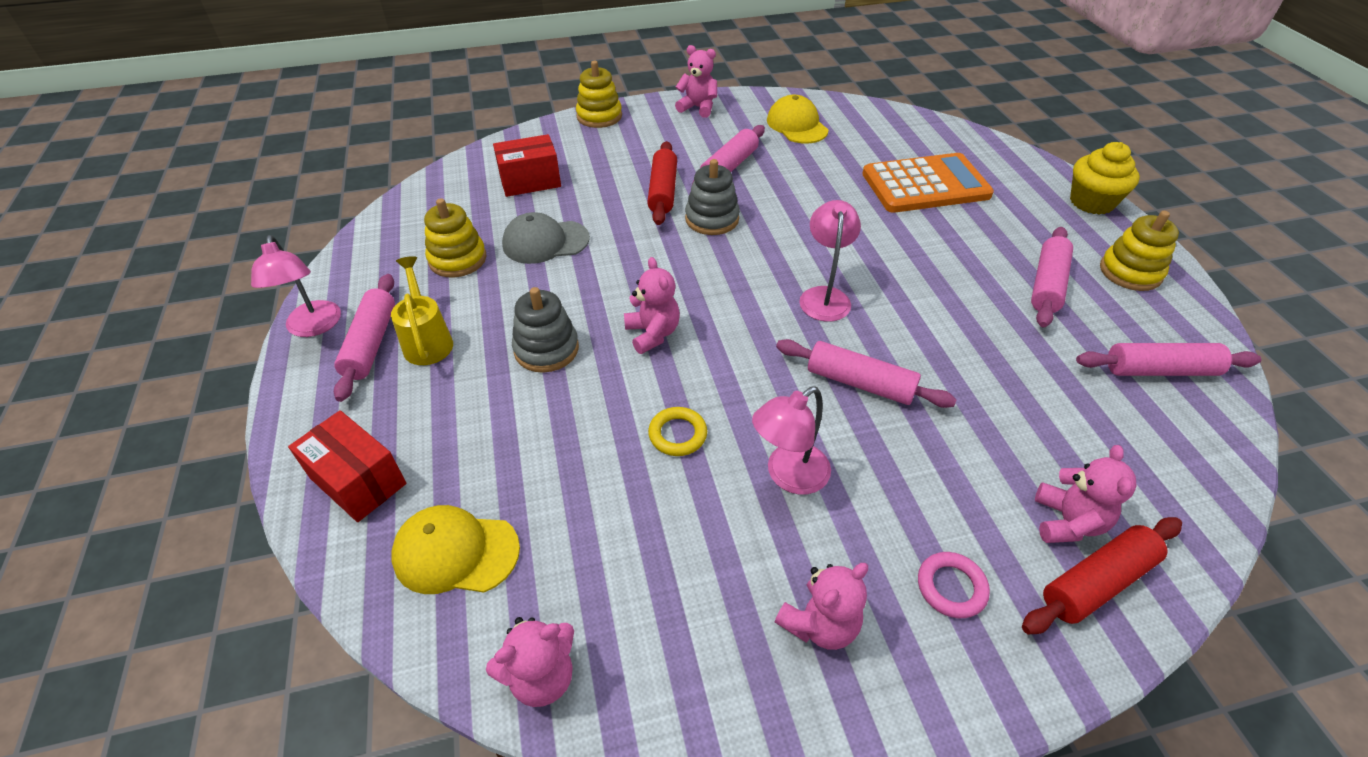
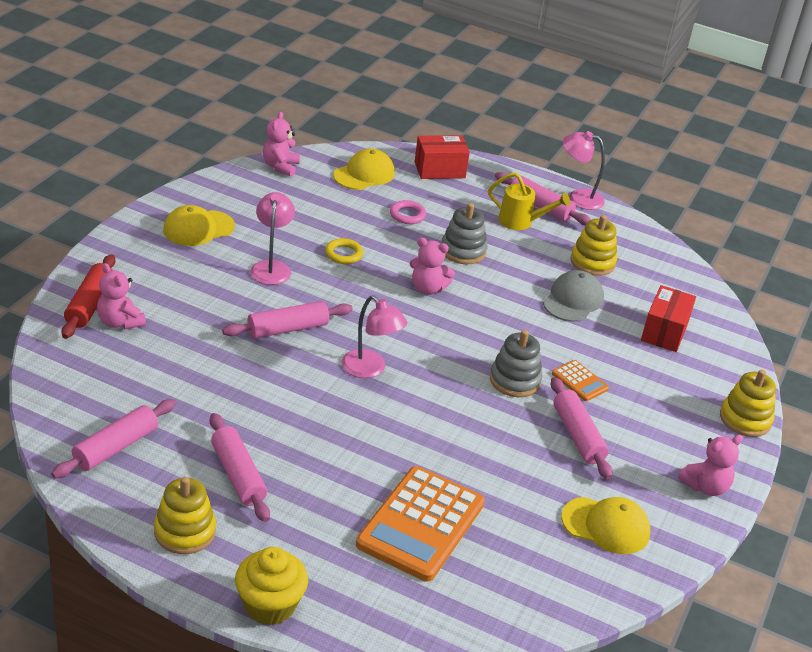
camera: 125 degrees right, 10 degrees down
red rolling pin [647,141,677,225] -> orange calculator [552,360,609,401]
pink teddy bear [775,563,868,650] -> yellow cap [163,205,235,246]
pink ring [918,552,990,618] -> pink ring moved to [390,200,426,224]

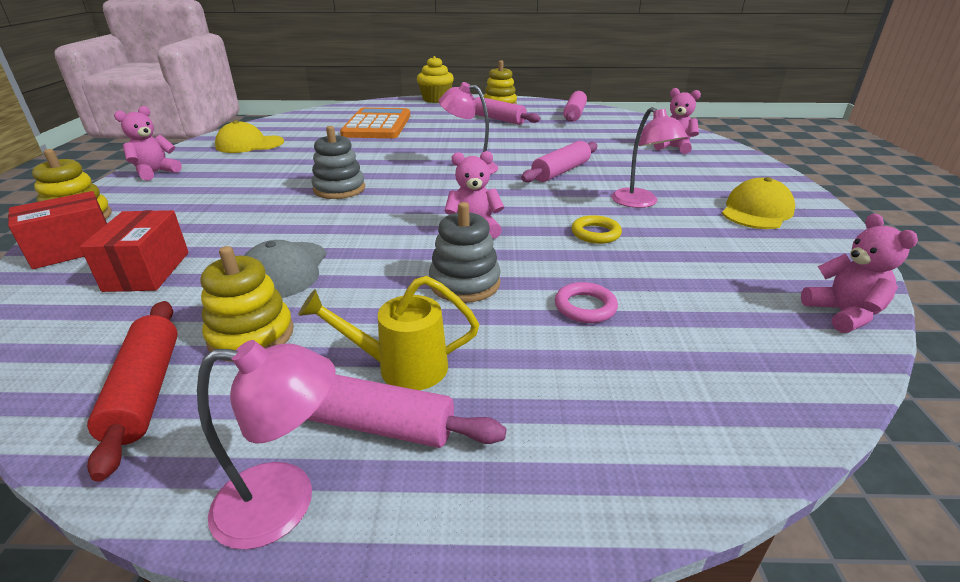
camera: 160 degrees right, 5 degrees down
red rolling pin [61,254,116,339] -> red rolling pin moved to [87,301,178,482]
yellow cap [333,148,395,190] -> none
red box [415,135,470,179] -> red box moved to [8,191,107,269]
pink rolling pin [551,377,613,479] -> none
orange calculator [552,360,609,401] -> none

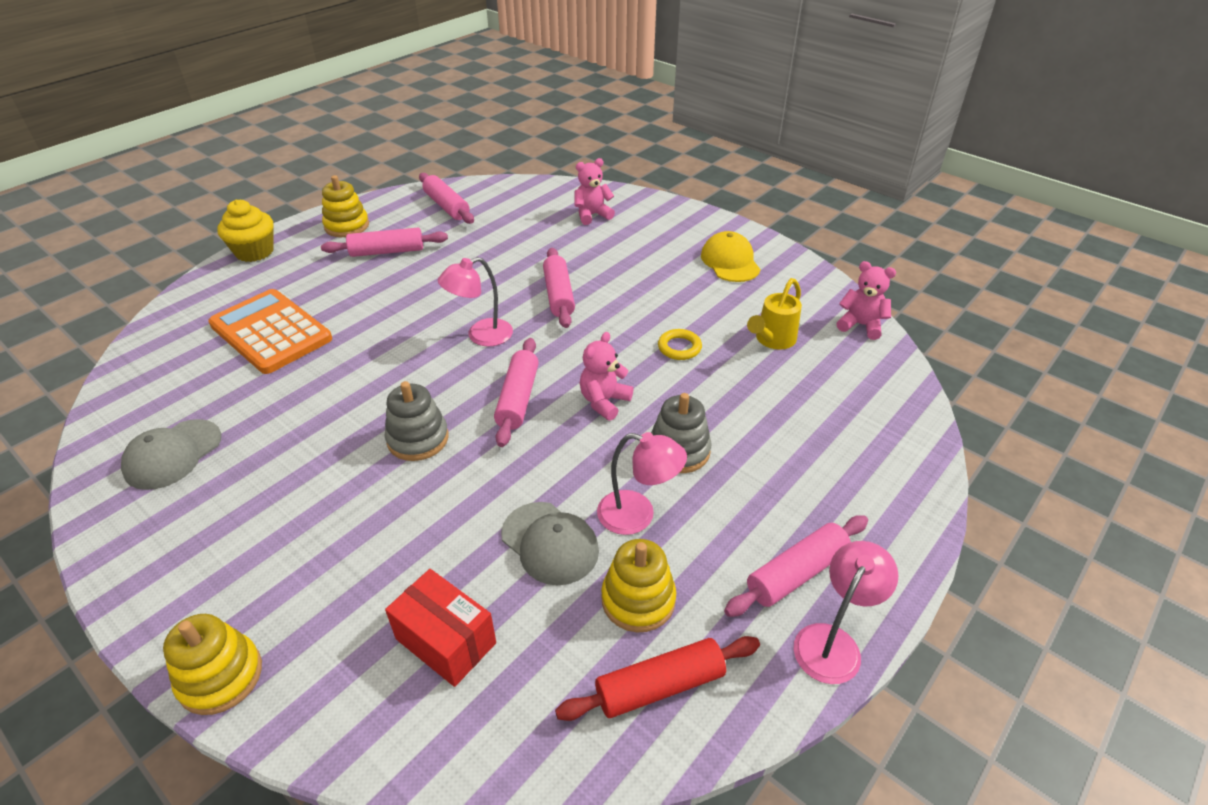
camera: 50 degrees left, 10 degrees up
red box [8,191,107,269] -> none
red rolling pin [87,301,178,482] -> red rolling pin turned 45 degrees counterclockwise [555,636,760,721]
pink teddy bear [114,106,182,181] -> none
yellow cap [215,120,284,153] -> grey cap [121,419,221,490]
yellow watering can [298,276,479,390] -> yellow watering can moved to [747,278,802,350]
pink ring [555,282,618,323] -> none
pink lamp [611,107,688,208] -> pink lamp moved to [597,432,687,535]
none -> pink rolling pin [494,338,539,447]

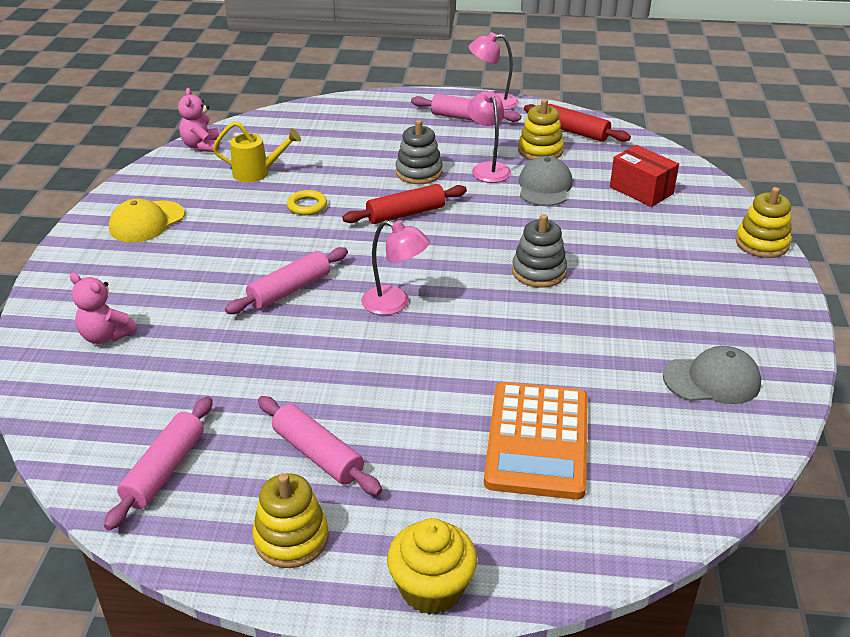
camera: 125 degrees left, 5 degrees down
red box [385,569,496,687] -> red box turned 45 degrees counterclockwise [610,145,679,207]
pink rolling pin [494,338,539,447] -> none
pink teddy bear [580,332,634,421] -> red rolling pin [342,184,467,224]

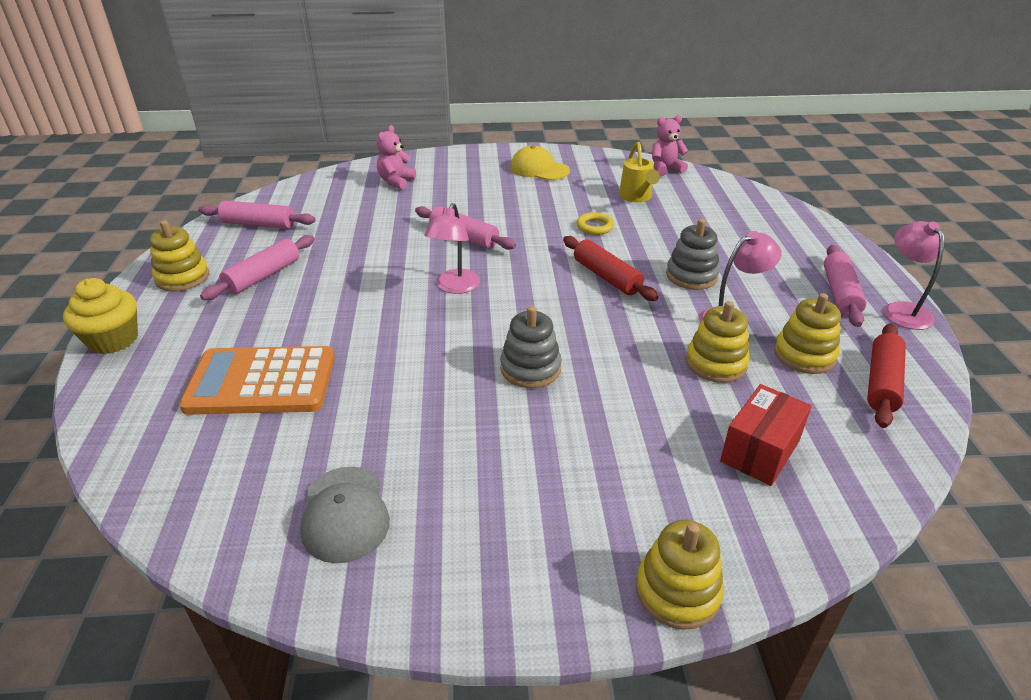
camera: 80 degrees right, 0 degrees up
grey cap [519,156,573,206] -> yellow stacking toy [686,301,750,383]

